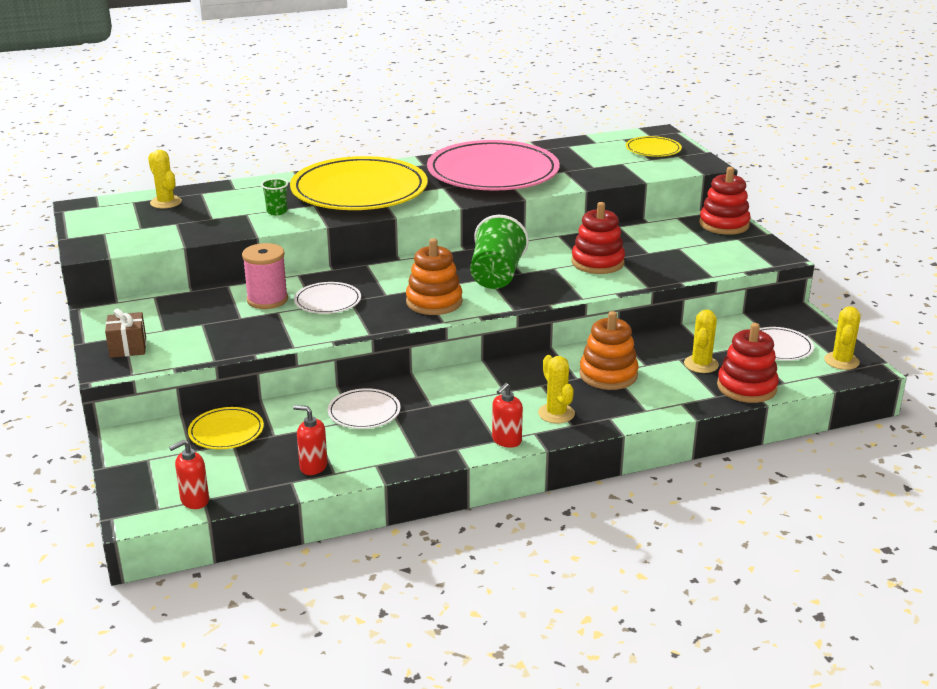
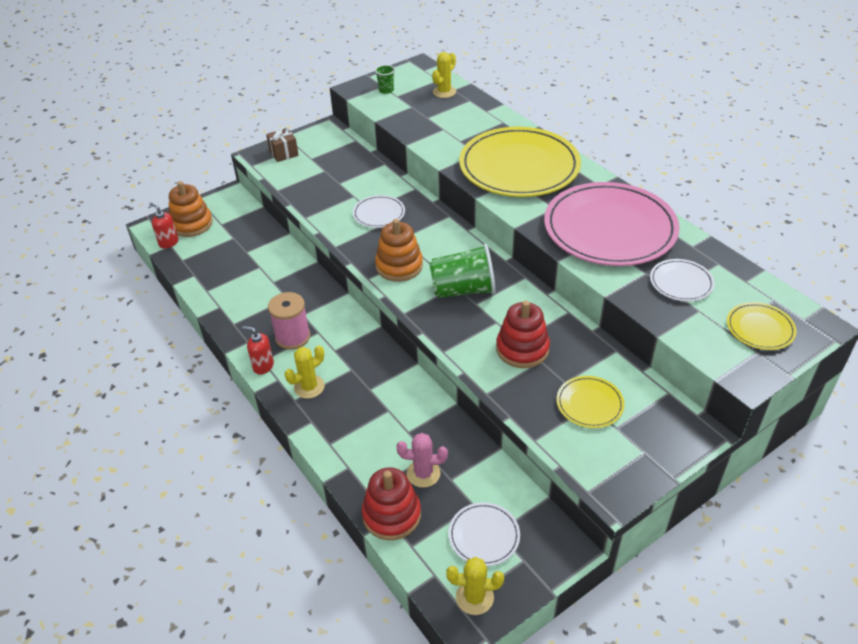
camera: 75 degrees right, 15 degrees up
yellow plate [188,407,264,449] -> yellow plate moved to [557,376,625,428]
pink spool [242,243,288,309] -> pink spool moved to [268,292,310,350]
green cup [261,178,288,215] -> green cup moved to [375,65,395,94]
red soap dispenser [293,405,328,475] -> none
white plate [327,388,401,429] -> white plate moved to [650,259,715,301]
orange stacking toy [579,311,639,390] -> orange stacking toy moved to [169,181,213,237]
yellow cactus [684,310,719,373] -> pink cactus [397,433,448,488]
red stacking toy [699,167,751,235] -> none

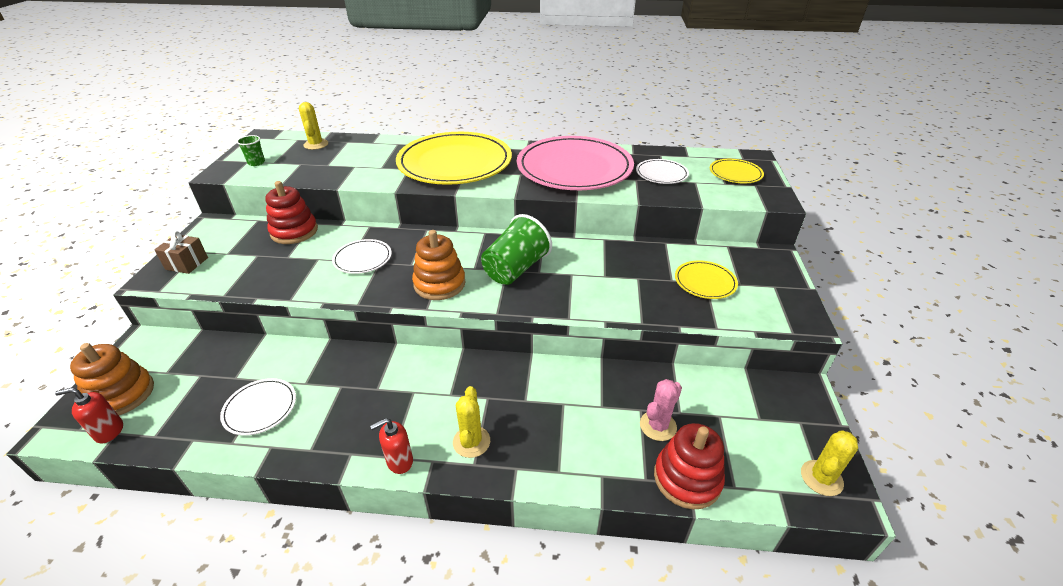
camera: 50 degrees left, 5 degrees down
pink spool [268,292,310,350] -> none
white plate [448,502,520,566] -> white plate moved to [220,378,296,436]
red stacking toy [496,301,550,368] -> red stacking toy moved to [265,181,318,244]

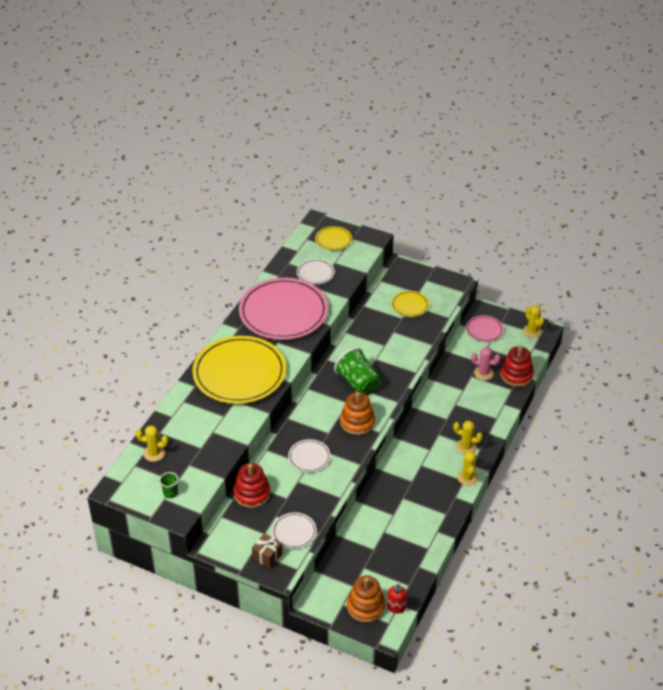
camera: 70 degrees left, 5 degrees up
white plate [220,378,296,436] -> white plate moved to [272,513,317,549]
red soap dispenser [370,418,413,474] -> yellow cactus [457,450,479,486]
pink cactus [640,379,682,441] -> pink cactus turned 45 degrees counterclockwise [471,347,501,380]
none -> pink plate [466,315,504,342]

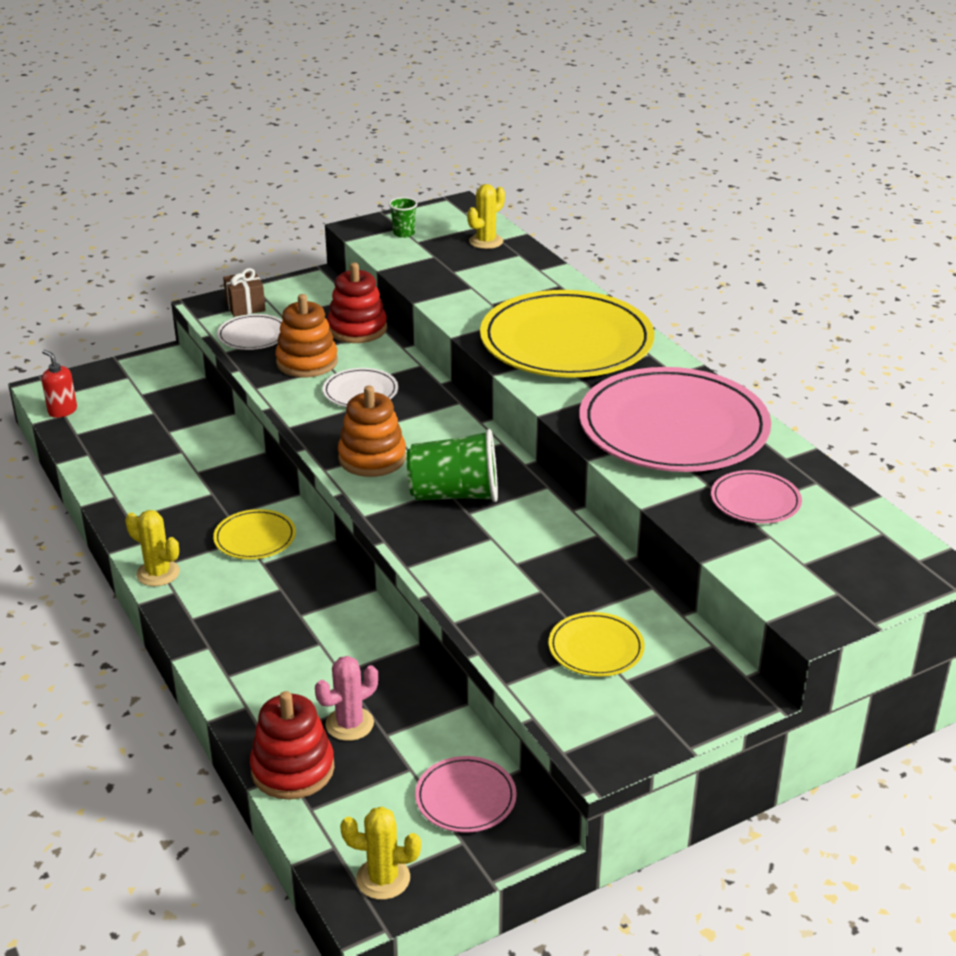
camera: 125 degrees right, 10 degrees down
white plate [297,259,335,285] -> pink plate [711,470,802,523]
yellow plate [315,226,352,251] -> yellow plate moved to [213,509,296,559]
orange stacking toy [347,576,385,623] -> orange stacking toy moved to [275,294,338,377]
yellow cactus [453,421,483,455] -> none

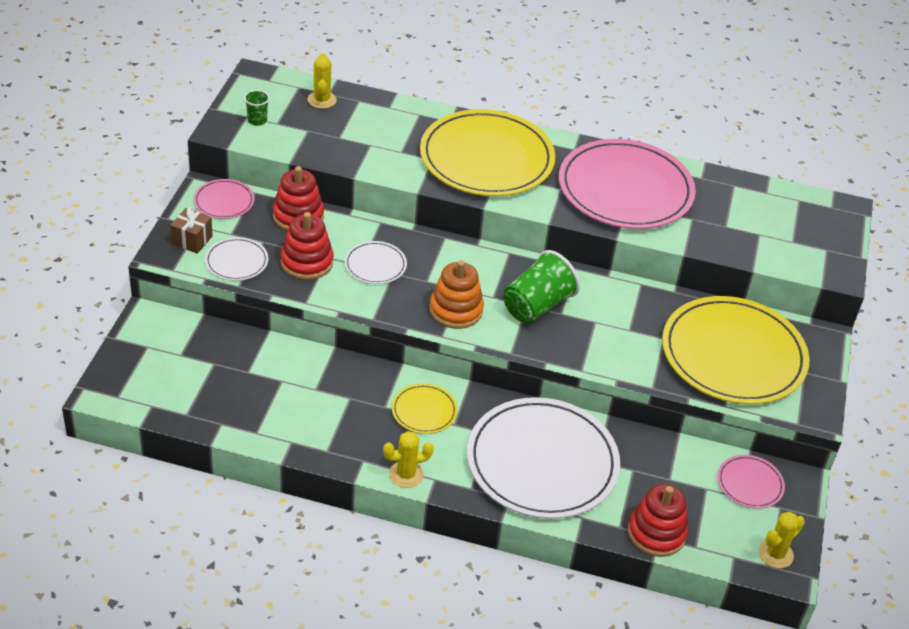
camera: 50 degrees left, 10 degrees up
red soap dispenser [41,350,77,418] -> none
orange stacking toy [275,294,338,377] -> red stacking toy [280,212,334,280]
pink cactus [315,656,378,741] -> none
yellow plate [549,612,645,677] -> yellow plate [662,296,810,404], size x2.27
pink plate [711,470,802,523] -> pink plate moved to [194,179,255,219]
none -> white plate [467,397,620,519]

